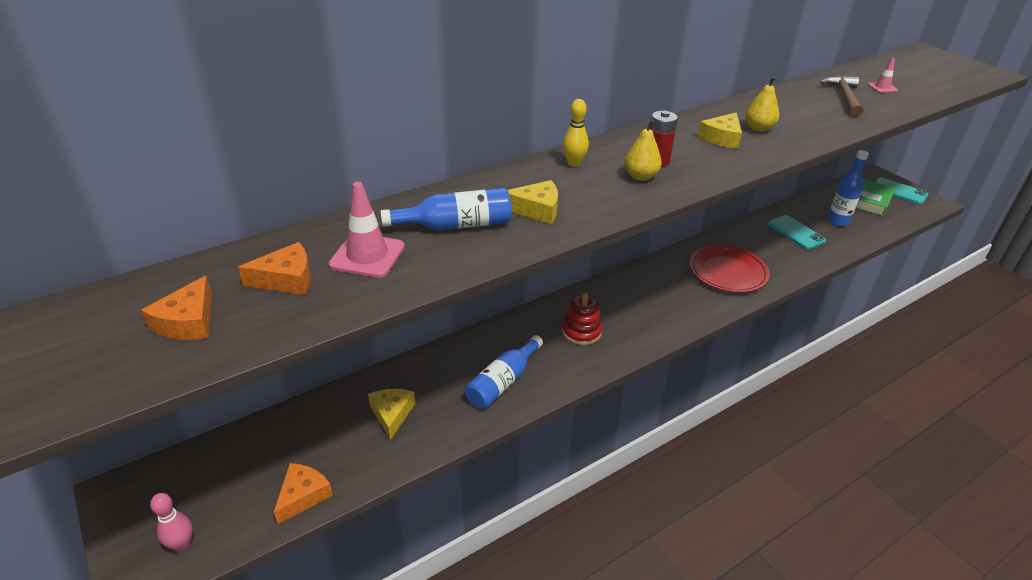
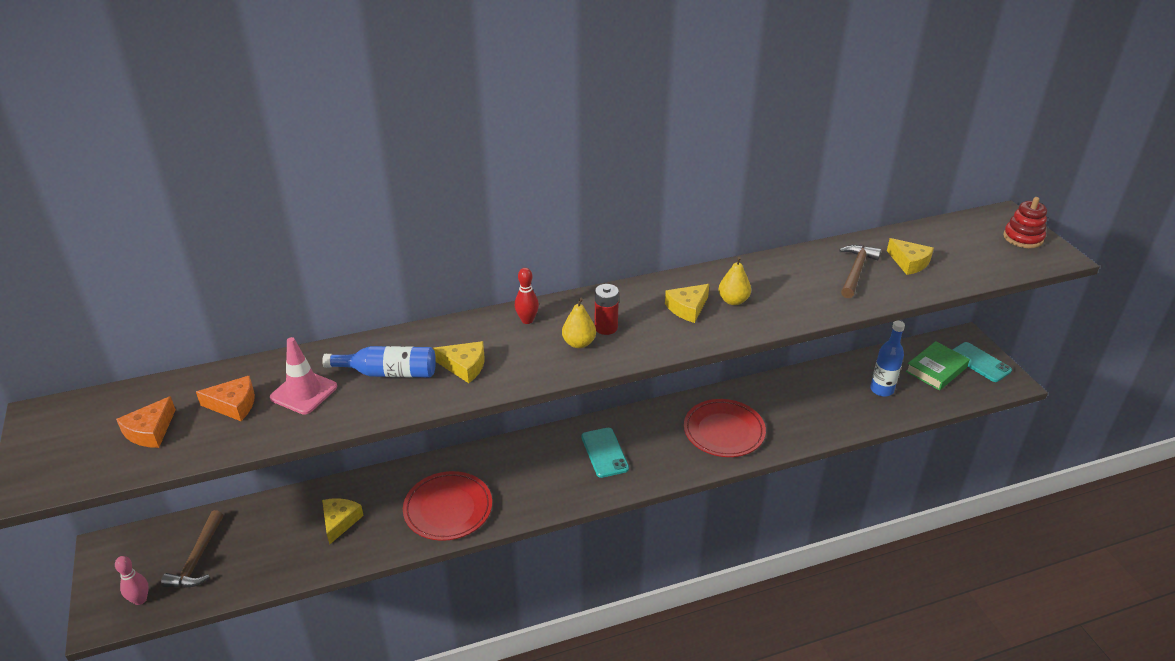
camera: 15 degrees right, 0 degrees up
orange cheese [274,463,333,524] -> none
blue bottle [465,335,543,409] -> red plate [403,471,492,541]
red stacking toy [562,293,602,345] -> red stacking toy moved to [1003,197,1047,248]
yellow bowling pin [563,99,589,167] -> red bowling pin [515,268,539,324]
turquoise phone [768,215,826,249] -> turquoise phone moved to [581,428,629,478]
pink traffic cone [868,58,898,93] -> yellow cheese [887,238,934,275]
none -> brown hammer [161,510,223,588]

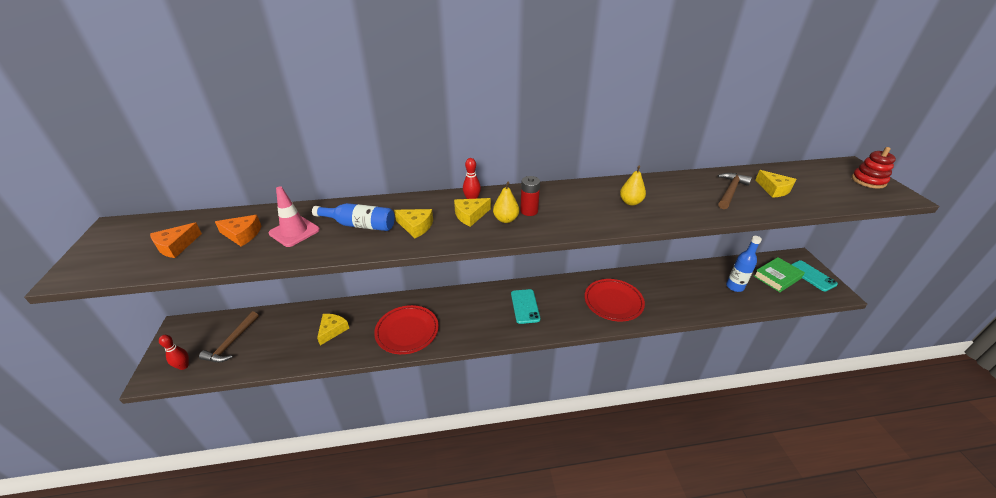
camera: 10 degrees right, 0 degrees up
pink bowling pin [115,556,149,605] -> red bowling pin [159,335,189,370]
yellow cheese [665,284,709,323] -> yellow cheese moved to [454,198,491,227]

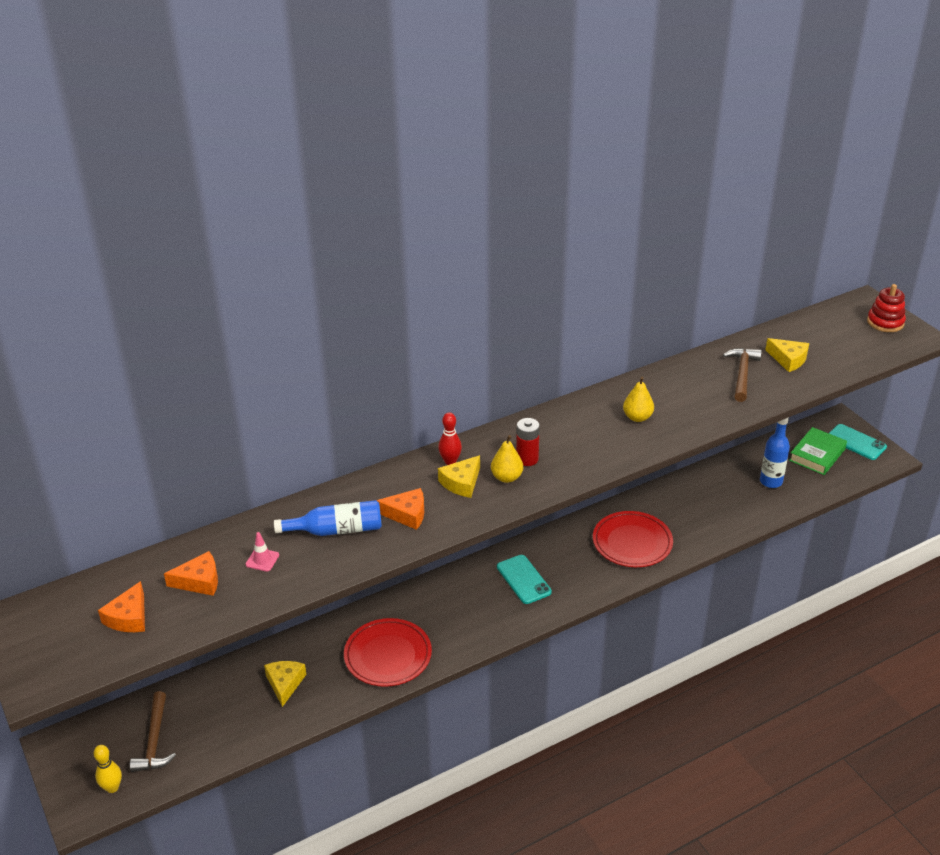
camera: 20 degrees left, 0 degrees up
red bowling pin [159,335,189,370] -> yellow bowling pin [94,745,122,793]
pink traffic cone [269,186,320,247] -> pink traffic cone [246,532,279,572], size x0.56
yellow cheese [394,209,433,238] -> orange cheese [376,488,424,530]

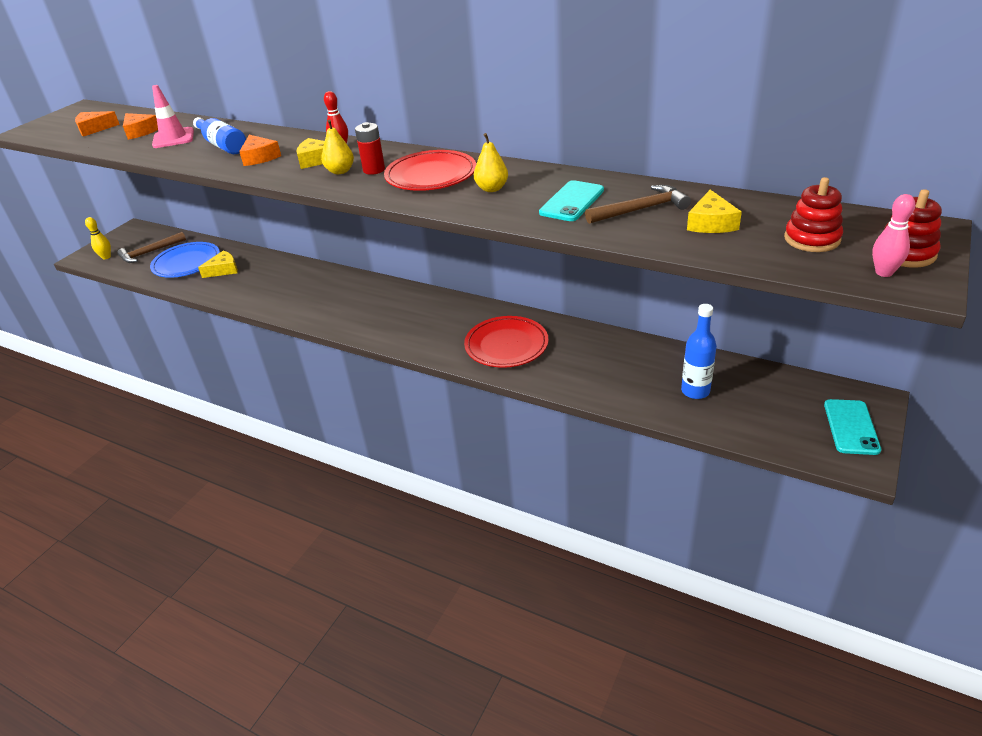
camera: 60 degrees right, 0 degrees up
pink traffic cone [246,532,279,572] -> pink traffic cone [152,85,194,148], size x1.80
red plate [344,618,432,687] -> red plate moved to [384,150,476,191]
turquoise phone [497,555,552,604] -> turquoise phone moved to [539,180,604,221]
green book [789,427,847,475] -> none
none -> blue plate [150,242,220,278]
none -> red stacking toy [784,177,843,252]
none -> pink bowling pin [872,194,915,277]

